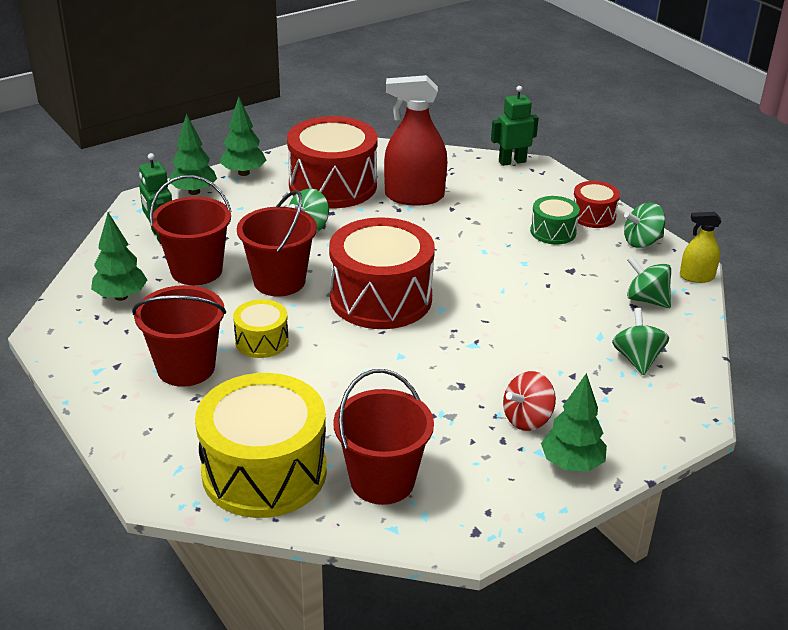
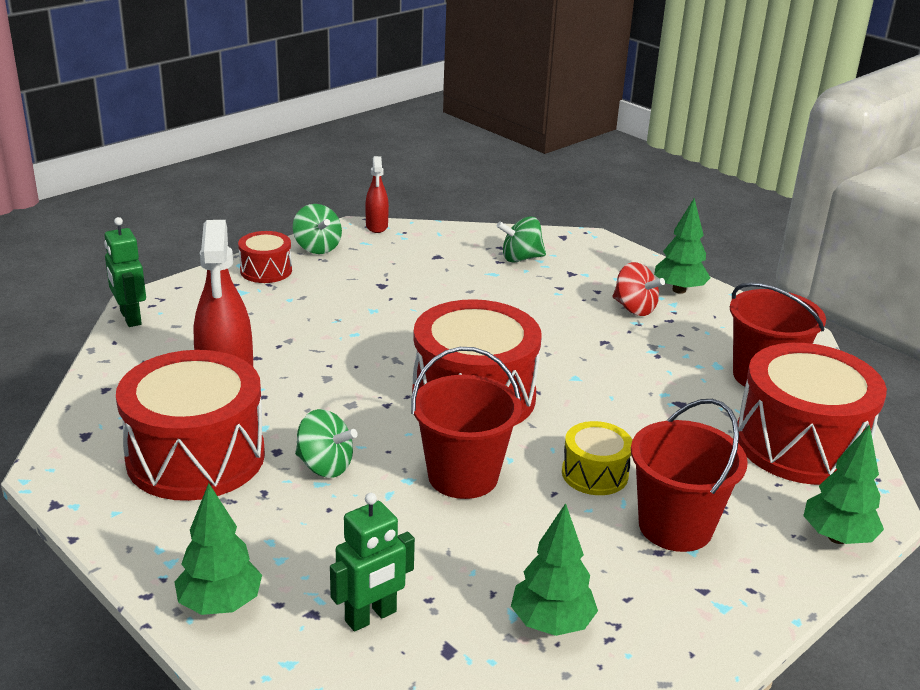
camera: 100 degrees left, 5 degrees down
red bucket [150,175,231,285] -> none
yellow drum [195,373,327,518] -> red drum [737,343,887,485]
green tree [220,97,267,176] -> green tree moved to [803,424,884,544]
green drum [530,196,580,245] -> none
green spinning top [627,256,671,308] -> none
yellow spray bottle [680,212,721,283] -> red spray bottle [365,156,389,233]

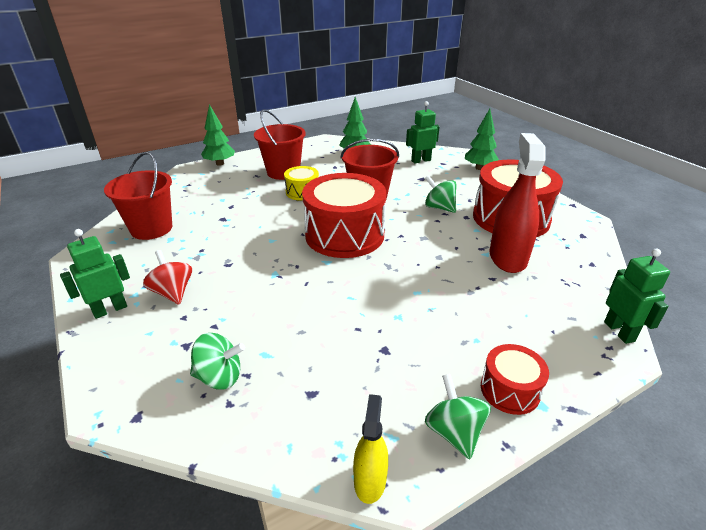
camera: 165 degrees left, 5 degrees up
red spray bottle [365,156,389,233] -> yellow spray bottle [353,394,388,504]
green tree [654,198,711,294] -> green robot [60,229,130,319]
red drum [737,343,887,485] -> none

